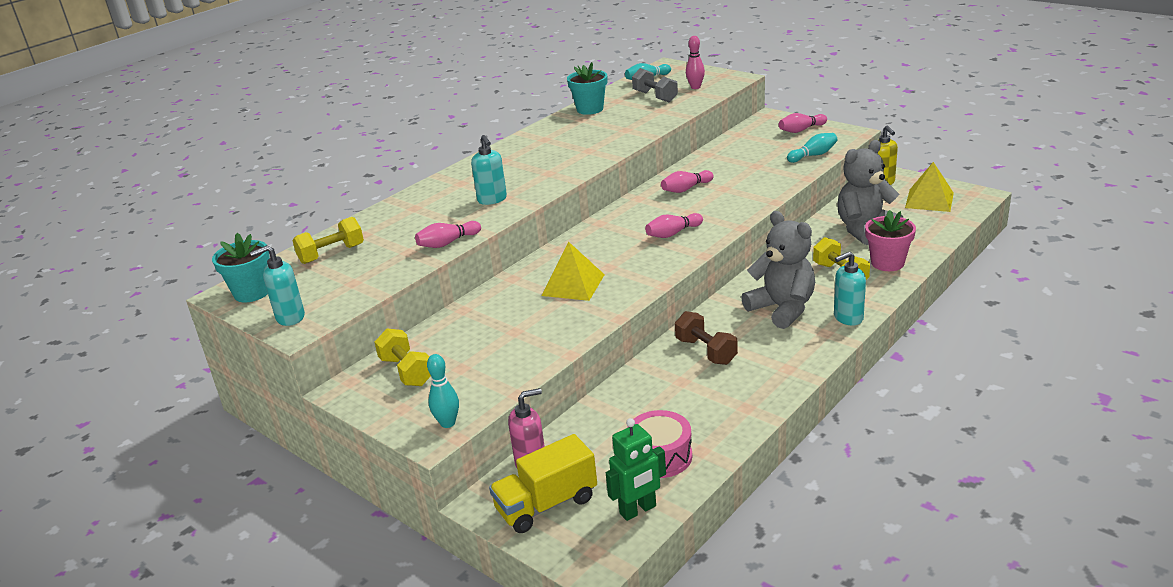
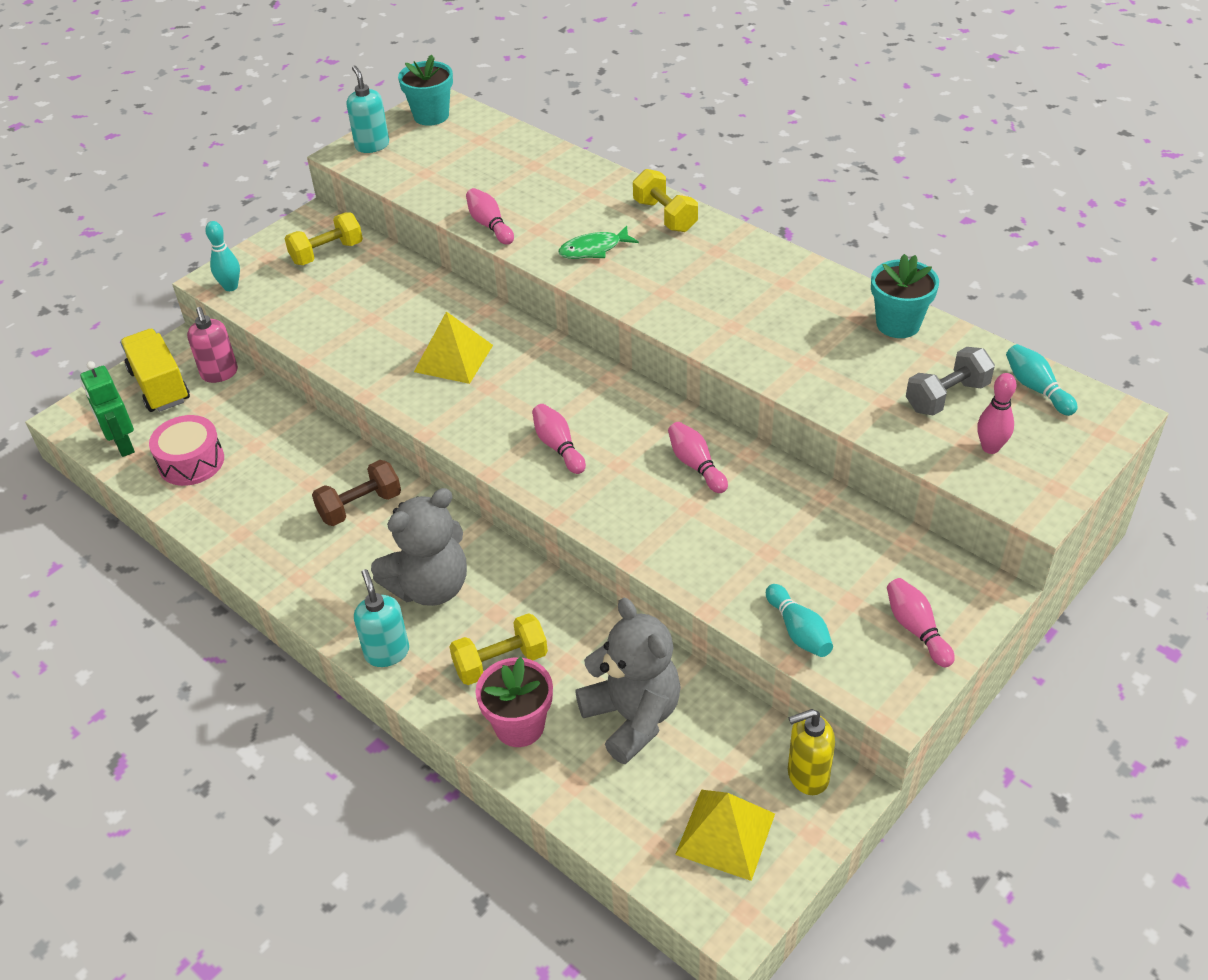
camera: 90 degrees right, 15 degrees up
yellow dumbbell [292,217,364,264] -> yellow dumbbell moved to [633,169,698,232]
turquoise soap dispenser [471,135,507,205] -> green fish [558,226,639,259]

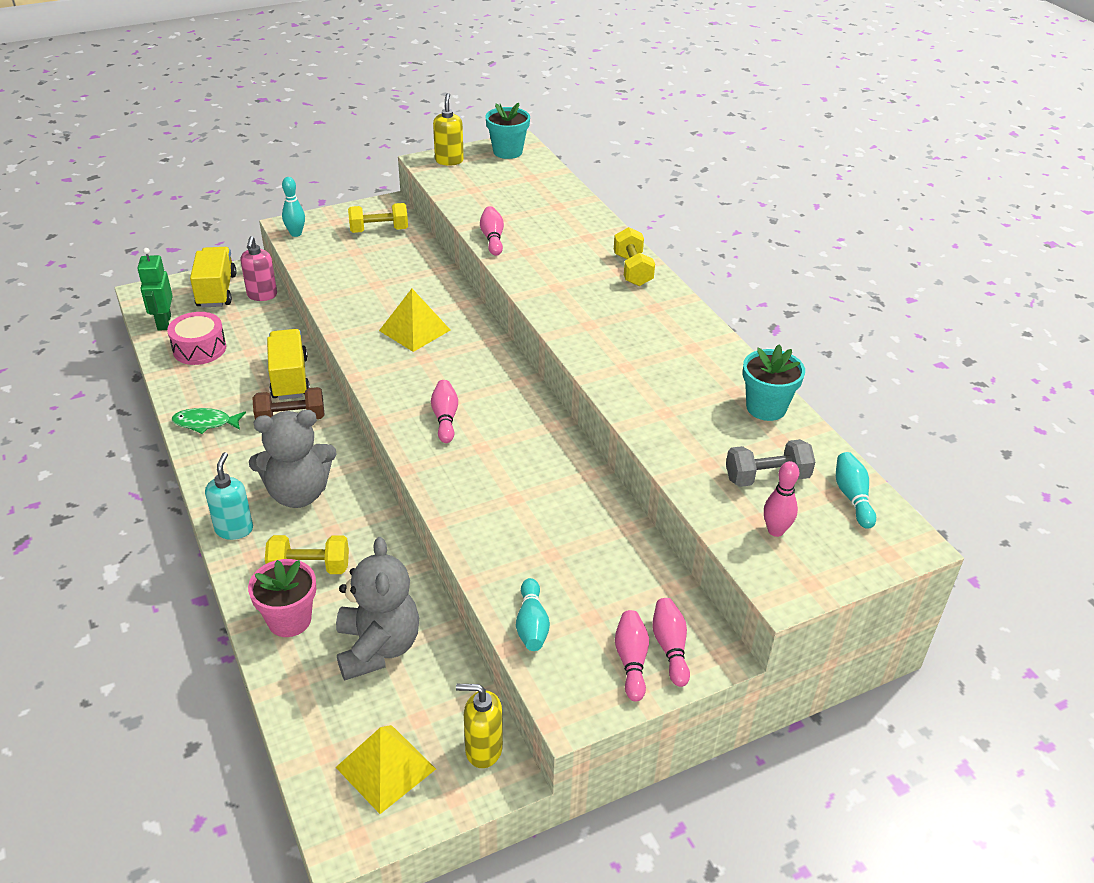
camera: 20 degrees right, 5 degrees down
turquoise soap dispenser [347,66,389,153] -> yellow soap dispenser [433,93,464,166]
green fish [558,226,639,259] -> green fish moved to [172,408,246,434]
pink bowling pin [668,422,728,493] -> pink bowling pin moved to [652,598,690,687]
none -> yellow truck [267,329,310,400]

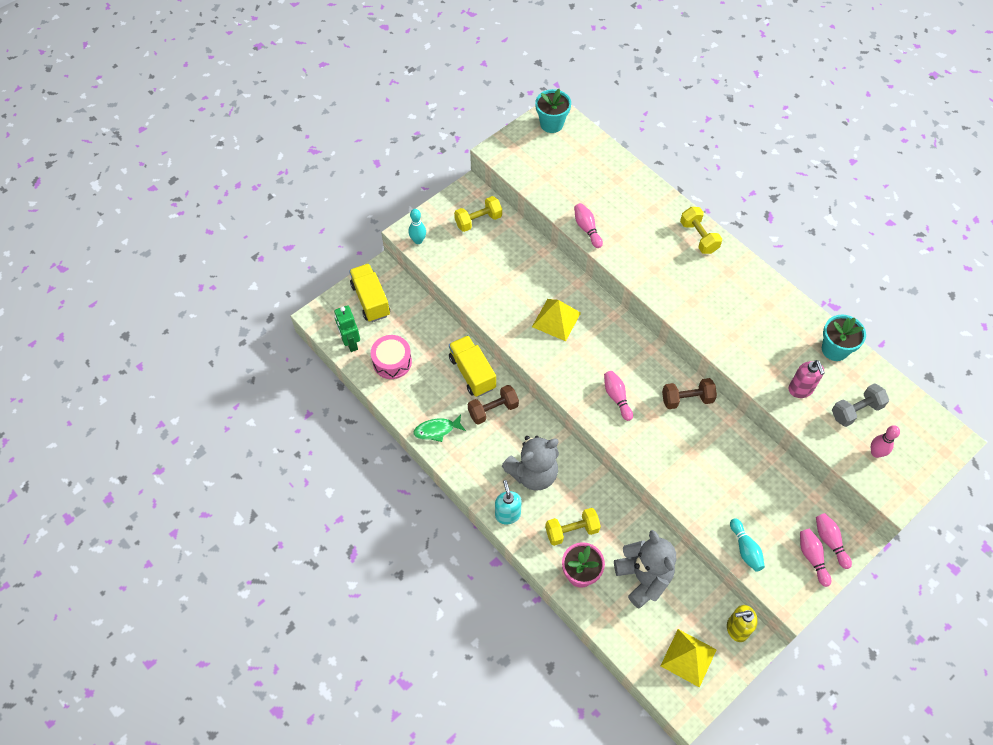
camera: 15 degrees left, 20 degrees up
pink soap dispenser [240,236,277,301] -> pink soap dispenser moved to [789,360,825,398]
yellow soap dispenser [433,93,464,166] -> none
turquoise bowling pin [836,452,876,529] -> none
none -> brown dumbbell [662,378,717,409]

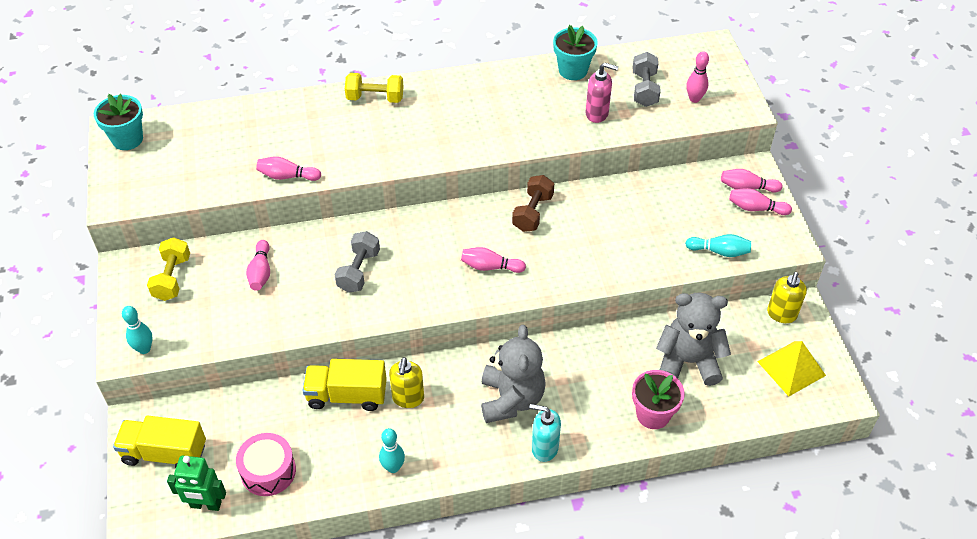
camera: 60 degrees left, 10 degrees down
green fish [413,414,466,442] -> turquoise bowling pin [379,428,405,473]
brown dumbbell [468,385,519,425] -> yellow soap dispenser [389,357,424,408]
yellow pyramid [532,299,581,341] -> grey dumbbell [335,231,380,293]
yellow dumbbell [545,508,601,546] -> none
none -> pink bowling pin [246,240,270,291]

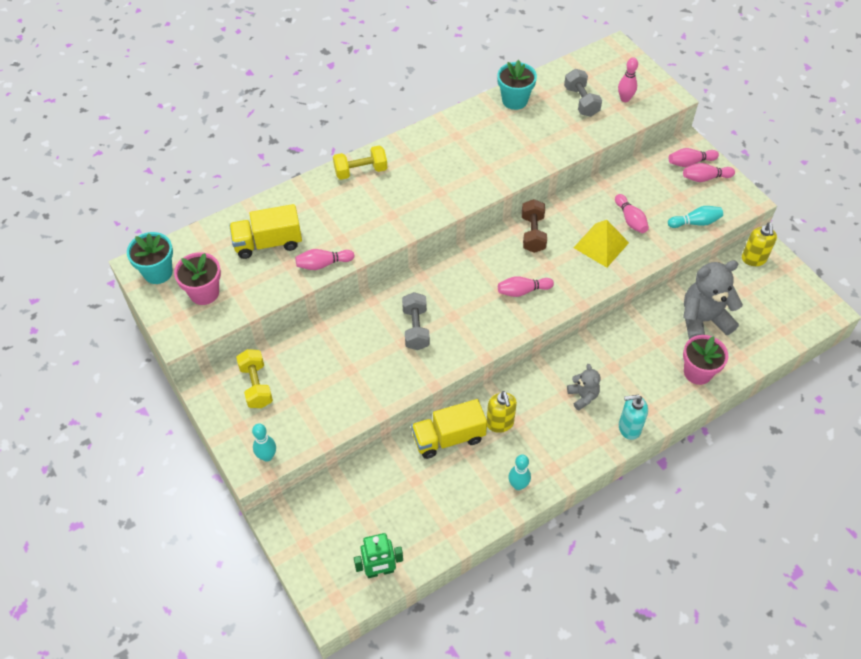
camera: 20 degrees left, 5 degrees up
yellow truck [113,415,206,468] -> yellow truck moved to [229,204,302,259]
pink drum [236,433,296,496] -> none
pink bowling pin [246,240,270,291] -> pink bowling pin moved to [615,194,649,233]
grey teddy bear [481,325,546,423] -> grey teddy bear [567,364,600,411], size x0.53
pink soap dispenser [586,63,618,123] -> none
yellow pyramid [757,341,826,396] -> yellow pyramid moved to [573,220,629,268]
none -> pink flower pot [174,252,221,305]

